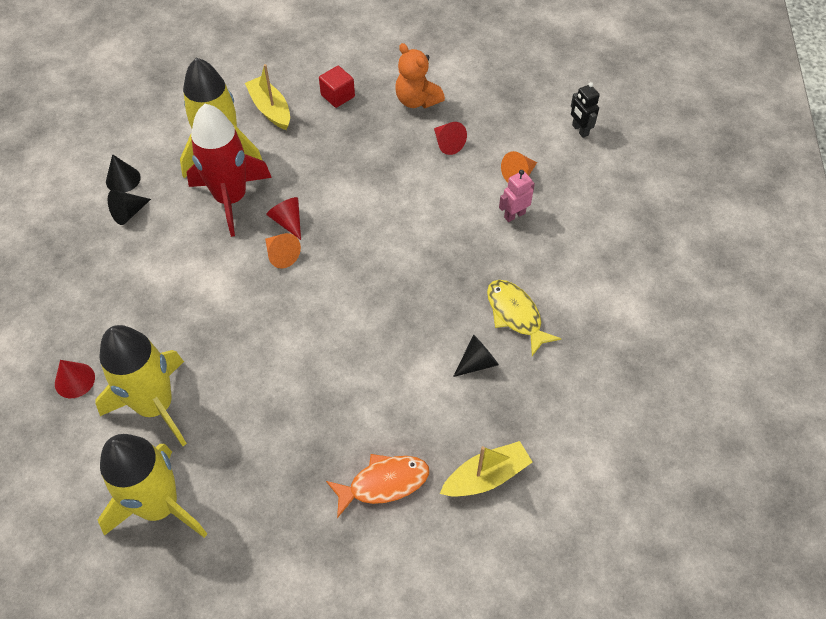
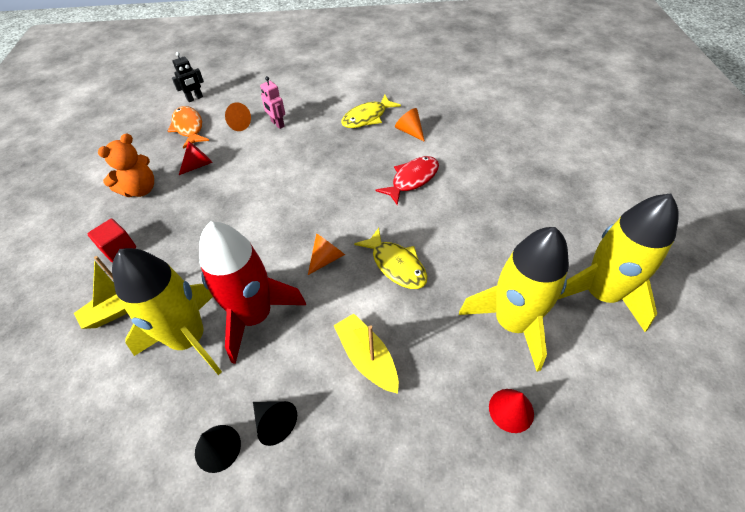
camera: 95 degrees left, 5 degrees down
red cone [266,197,301,240] -> none
orange fish [326,454,429,518] -> orange fish moved to [168,106,209,149]
yellow boat [440,441,532,496] -> yellow boat moved to [334,313,399,394]
black cone [453,334,499,377] -> orange cone [395,108,425,142]
none -> yellow fish [354,228,427,289]
none -> red fish [376,156,439,205]

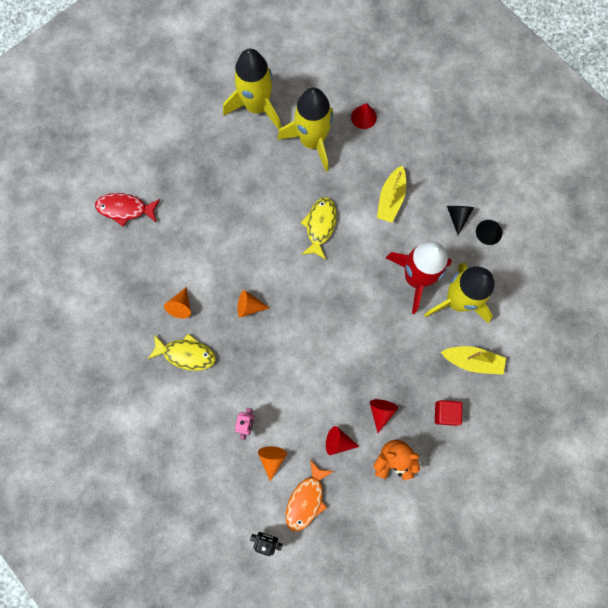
camera: 130 degrees left, 25 degrees up
orange cone [308,234,345,275] -> orange cone moved to [237,290,269,318]
red fish [376,156,439,205] -> red fish moved to [95,193,160,227]
none -> red cone [370,399,398,433]

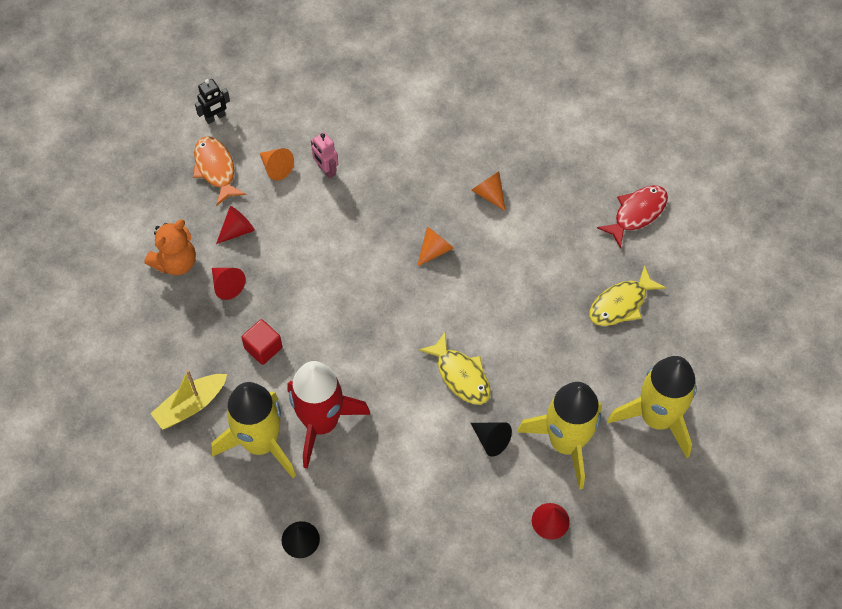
camera: 130 degrees right, 15 degrees down
yellow fish [148,333,215,371] -> yellow fish moved to [589,265,666,326]
yellow boat [377,166,406,223] -> none
red cube [435,400,462,426] -> red cube moved to [241,319,282,365]
black cone [447,206,474,235] -> black cone moved to [471,422,512,457]

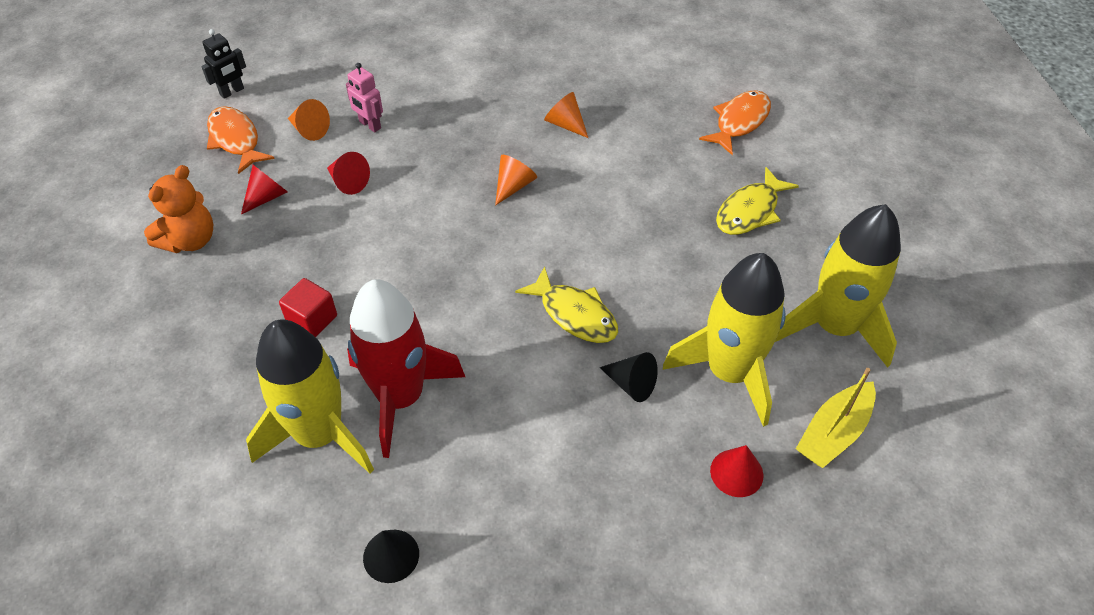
camera: 10 degrees left, 10 degrees down
yellow boat [150,370,227,430] -> yellow boat moved to [796,368,876,468]
red cone [212,268,246,300] -> red cone moved to [327,152,370,195]
red fish [597,186,668,248] -> orange fish [699,90,771,155]

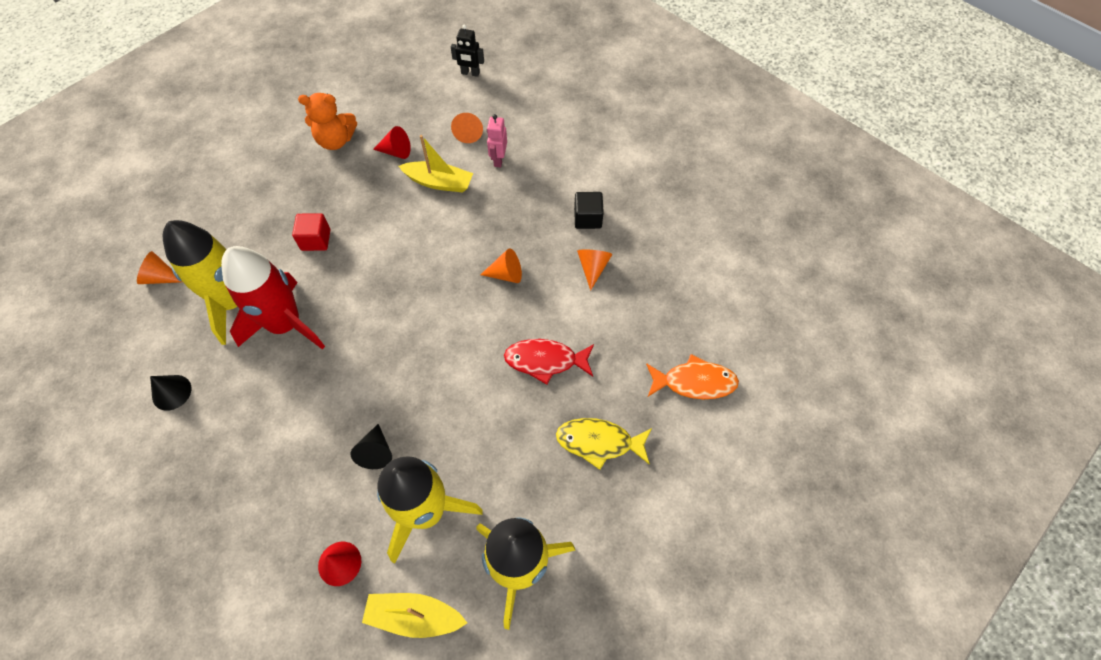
camera: 55 degrees right, 10 degrees up
orange fish [207,106,275,174] -> none
red cone [327,152,370,195] -> yellow boat [399,135,473,193]
yellow fish [515,266,618,343] -> none
none -> orange cone [137,251,181,284]
none -> red fish [504,339,594,385]
none -> black cube [574,192,604,229]

